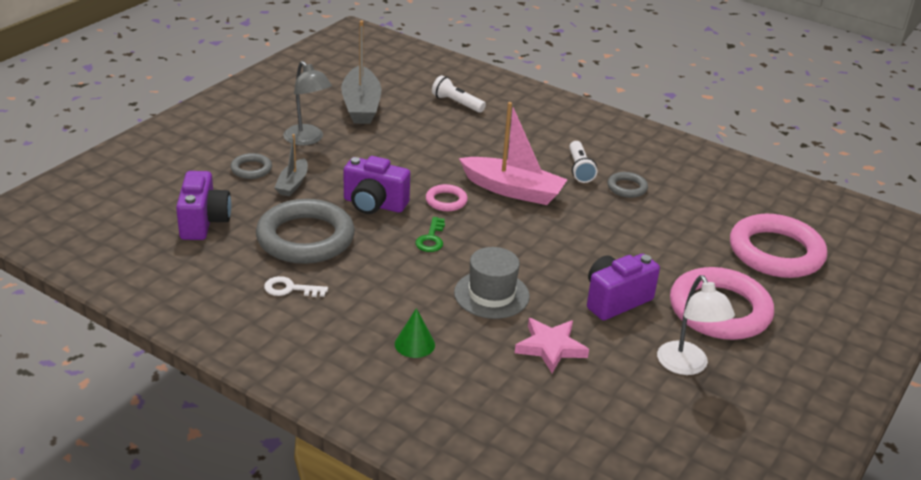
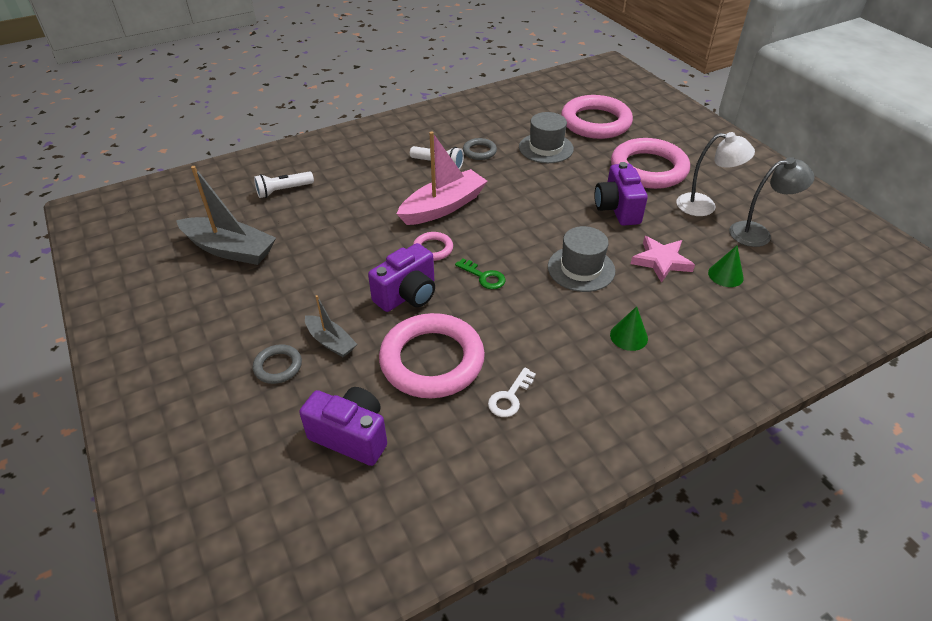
camera: 60 degrees left, 10 degrees up
grey ring [256,199,355,264] -> pink ring [379,313,485,398]
grey lamp [283,61,332,146] -> grey lamp moved to [729,157,814,247]
none -> grey hat [519,112,574,163]
none -> green cone [708,246,744,287]

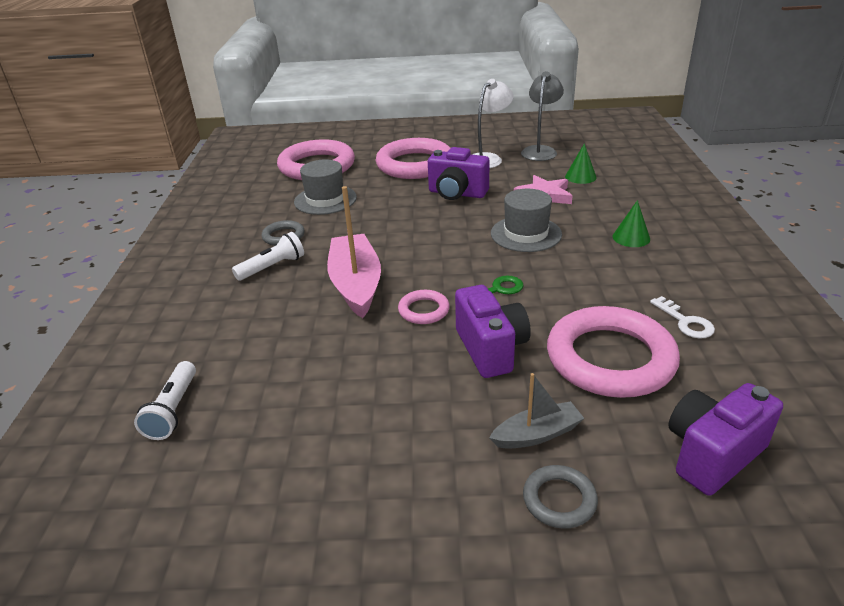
camera: 60 degrees left, 10 degrees down
grey boat [176,166,276,265] -> none

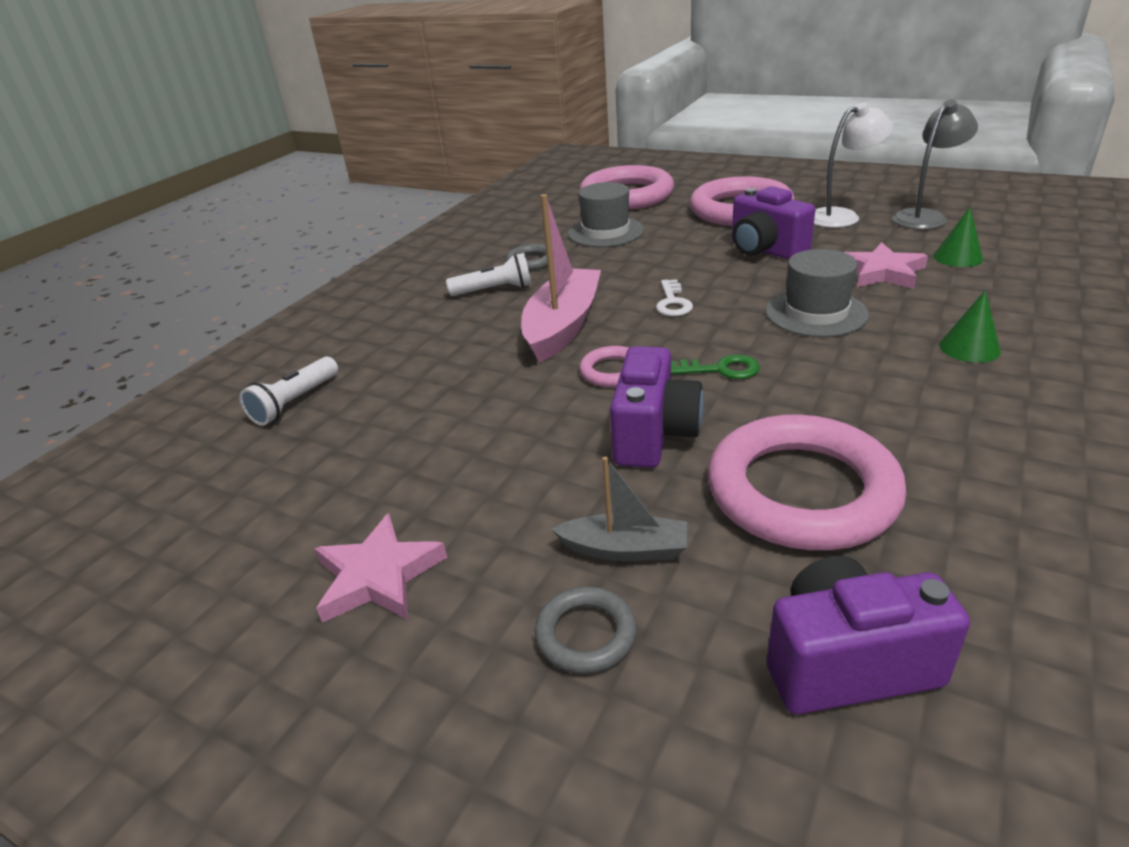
camera: 30 degrees right, 0 degrees up
white key [650,296,715,339] -> white key moved to [656,279,693,316]
none -> pink star [314,513,447,623]

